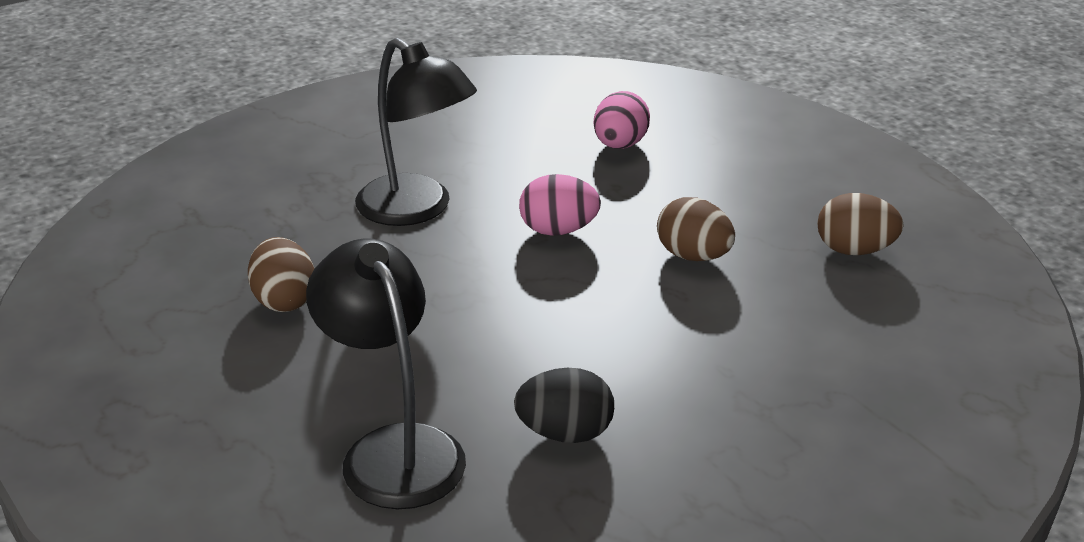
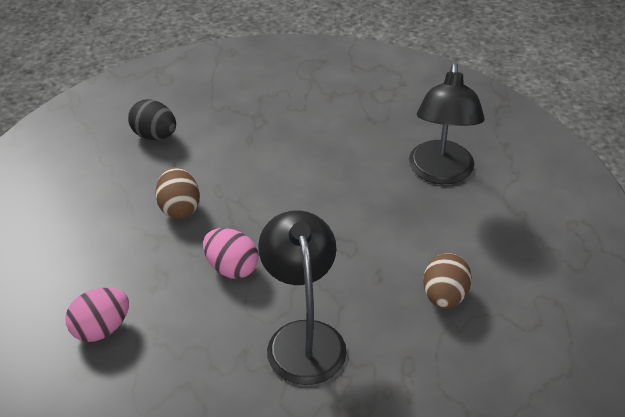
camera: 145 degrees left, 10 degrees up
black egg [514,368,614,443] -> black egg moved to [128,99,176,140]
brown egg [817,193,904,255] -> none

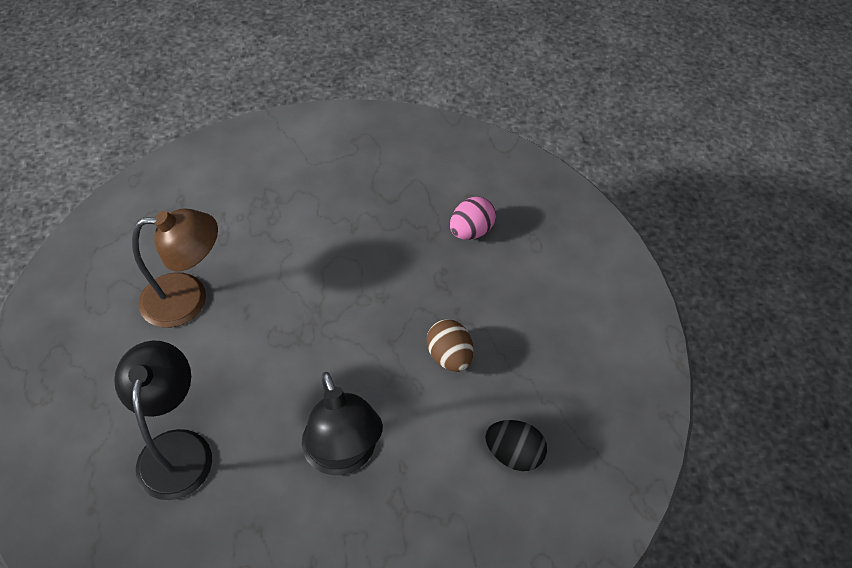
camera: 170 degrees right, 10 degrees up
pink egg [203,228,259,279] -> none
black lamp [258,210,347,385] -> black lamp moved to [302,372,383,475]
brown egg [423,253,472,309] -> brown lamp [132,208,218,328]

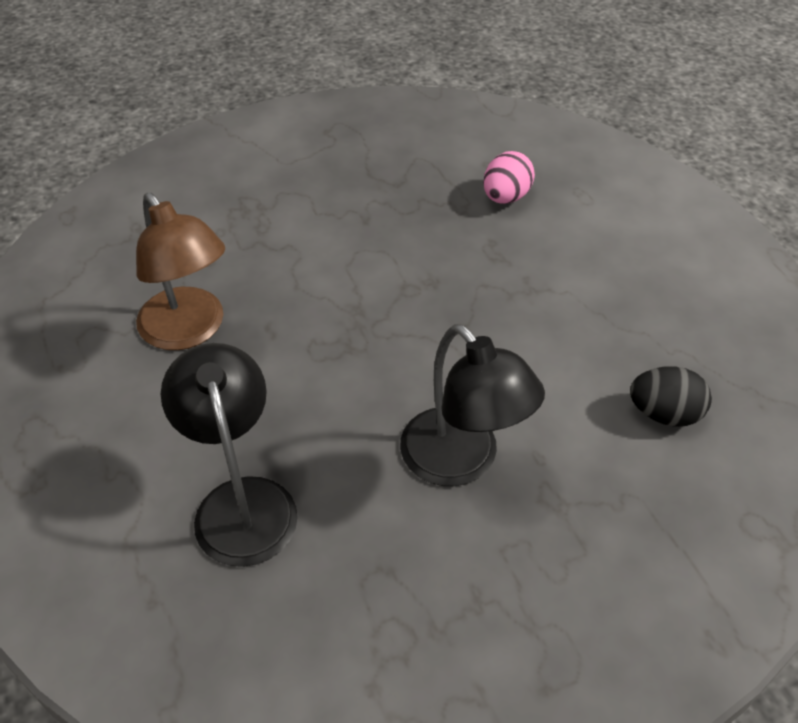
camera: 15 degrees left, 5 degrees down
brown lamp [132,208,218,328] -> brown lamp turned 75 degrees clockwise [136,193,225,350]
brown egg [427,319,473,372] -> none

